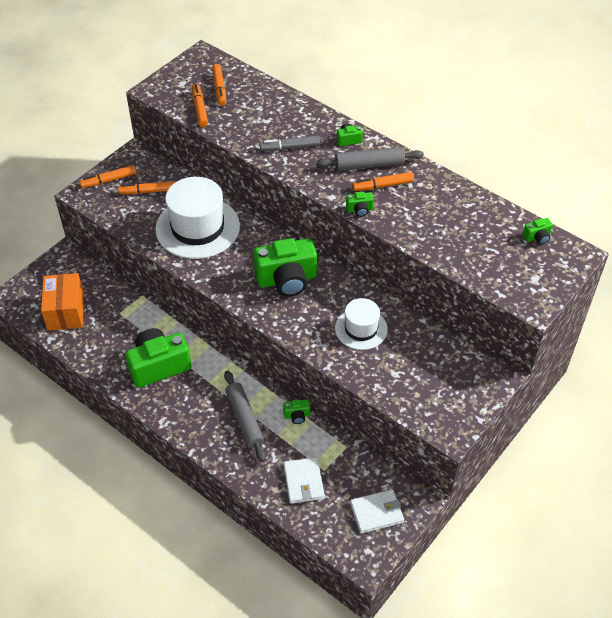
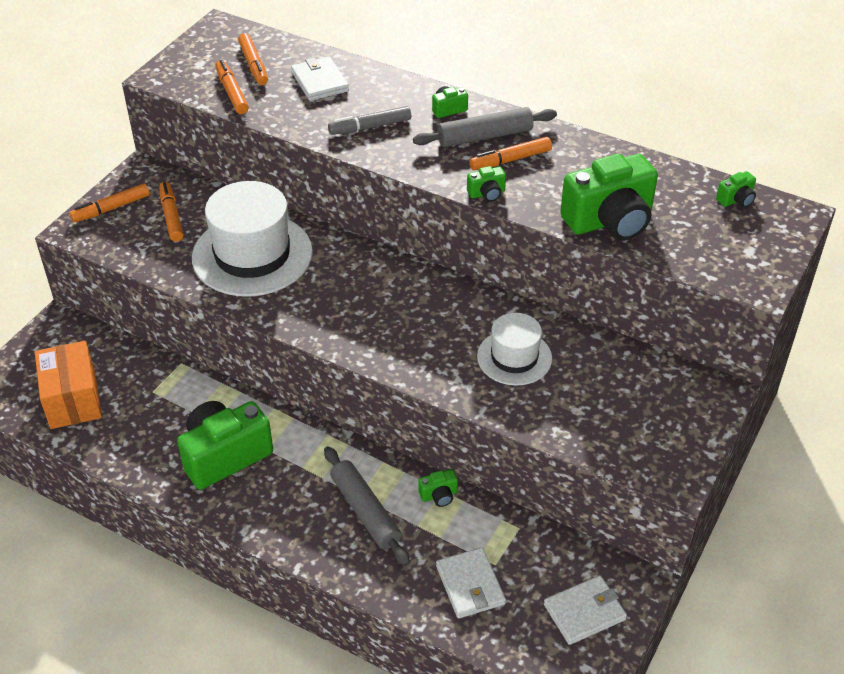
camera: 10 degrees left, 5 degrees down
orange marker [118,181,176,194] -> orange marker turned 90 degrees clockwise [159,182,183,242]
green camera [253,238,317,297] -> green camera moved to [560,154,658,241]
none -> white wallet [291,57,349,101]

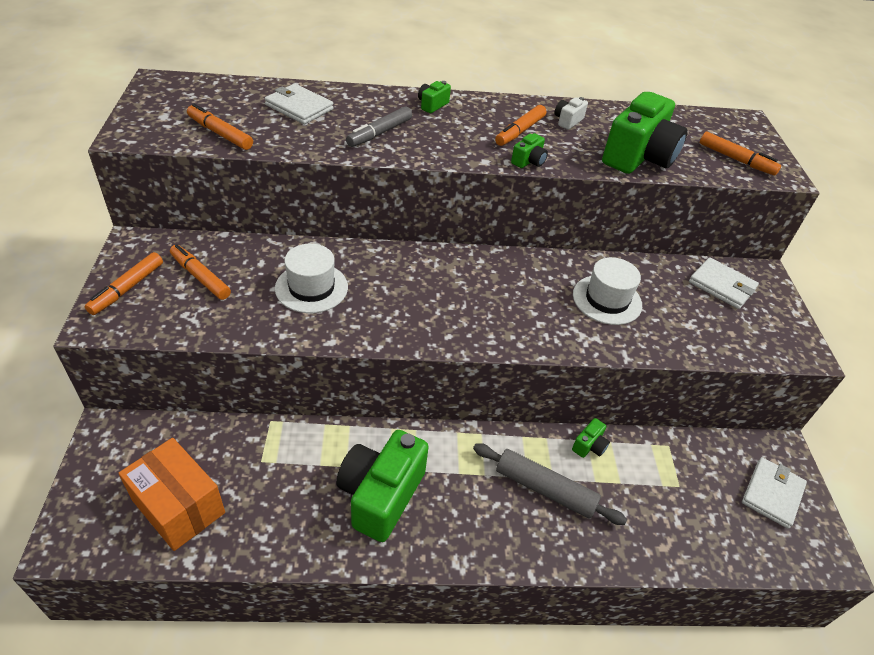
camera: 35 degrees left, 0 degrees up
white hat [192,181,313,297] -> white hat [275,244,348,313], size x0.58
orange marker [238,33,268,85] -> orange marker moved to [700,132,781,176]
grey rolling pin [413,107,557,147] -> none
white wallet [436,547,506,618] -> white wallet moved to [689,257,759,309]
green camera [716,171,756,208] -> none
none -> white camera [555,97,588,130]

